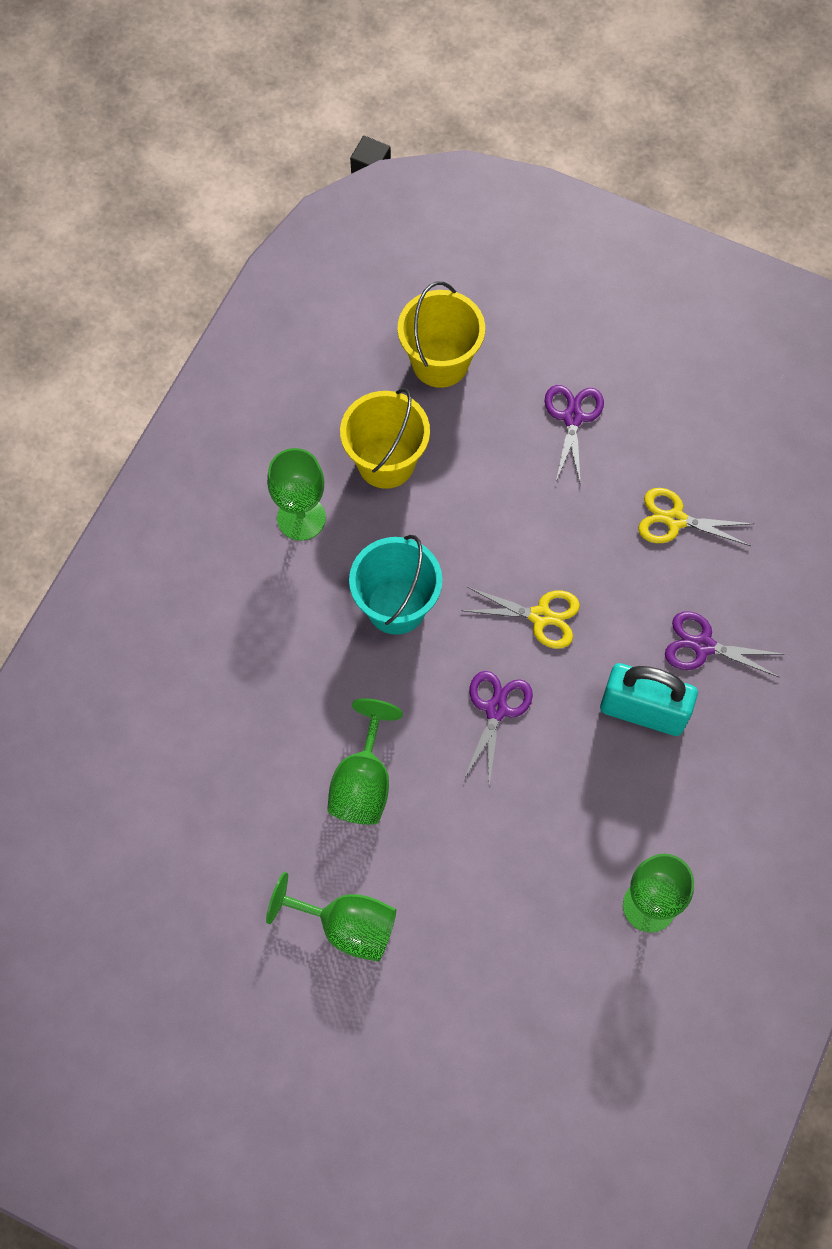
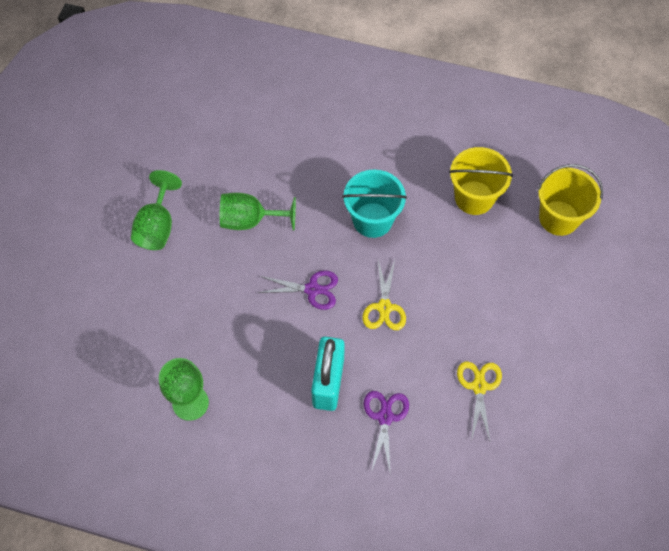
camera: 80 degrees right, 5 degrees down
green goblet [267,448,326,541] -> none
purple scissors [545,385,604,486] -> none

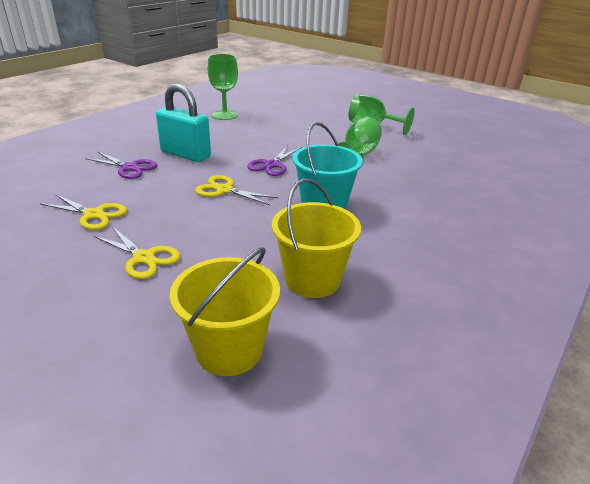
camera: 110 degrees right, 30 degrees down
none -> yellow scissors [93,226,180,279]

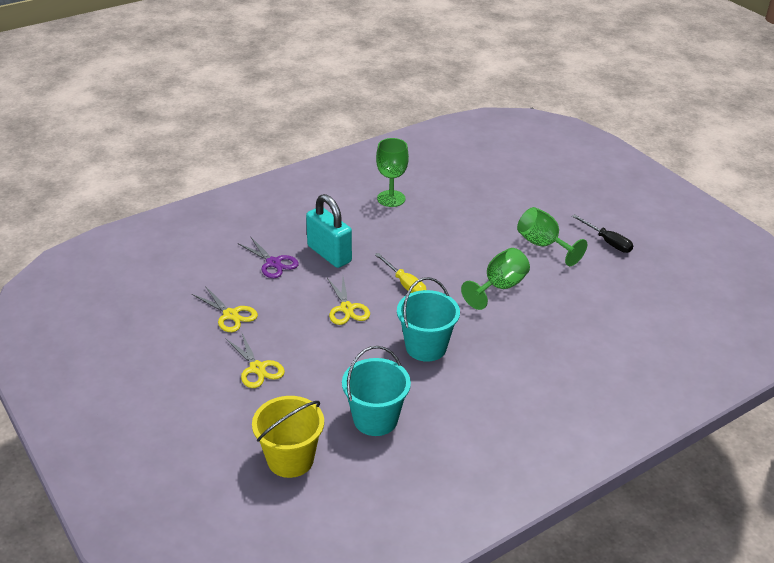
camera: 20 degrees right, 5 degrees up
yellow scissors [195,175,279,205] -> yellow scissors turned 150 degrees counterclockwise [327,277,370,325]
purple scissors [247,145,302,176] -> yellow screwdriver [375,253,426,293]
yellow bucket [272,179,361,298] -> turquoise bucket [342,346,411,436]
none -> black screwdriver [572,214,633,253]

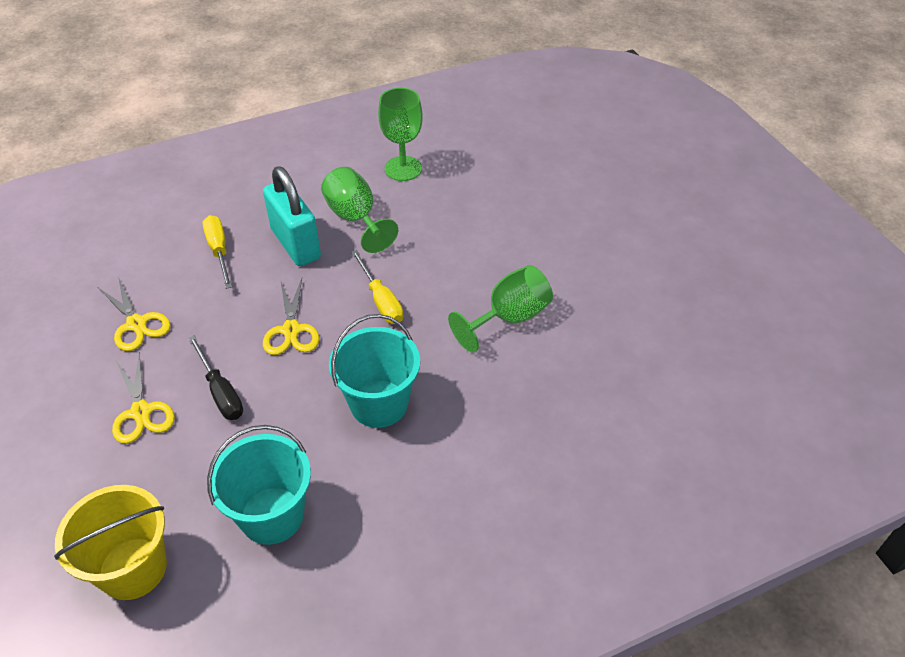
camera: 10 degrees right, 10 degrees up
purple scissors [238,236,299,278] -> yellow screwdriver [203,215,232,289]
green goblet [517,207,587,266] -> green goblet moved to [321,167,398,253]
black screwdriver [572,214,633,253] -> black screwdriver moved to [188,336,243,420]

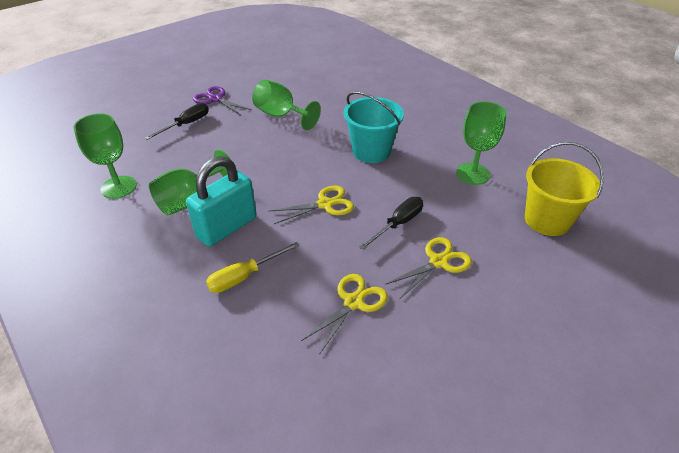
camera: 105 degrees left, 5 degrees down
turquoise bucket [207,425,311,545] -> green goblet [456,101,506,185]
yellow screwdriver [351,250,404,324] -> none
none -> black screwdriver [145,103,209,140]
none -> purple scissors [193,86,252,115]

